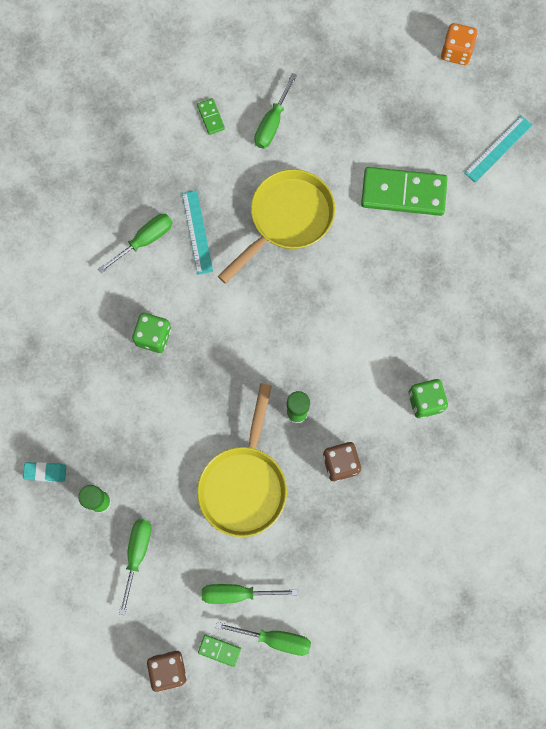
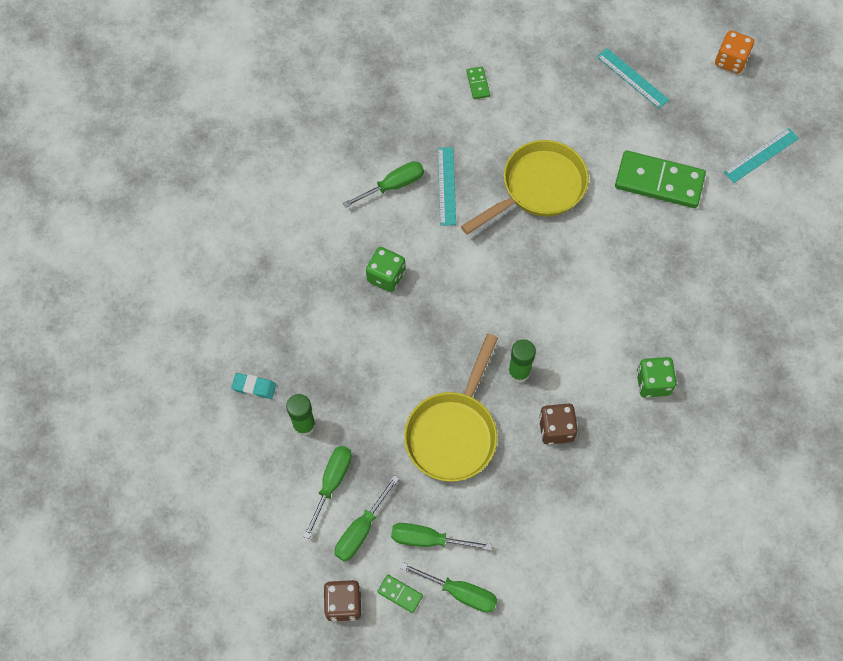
camera: 10 degrees right, 10 degrees down
green screwdriver [254,73,297,149] -> green screwdriver moved to [335,475,399,562]
none -> turquoise ruler [597,48,669,108]

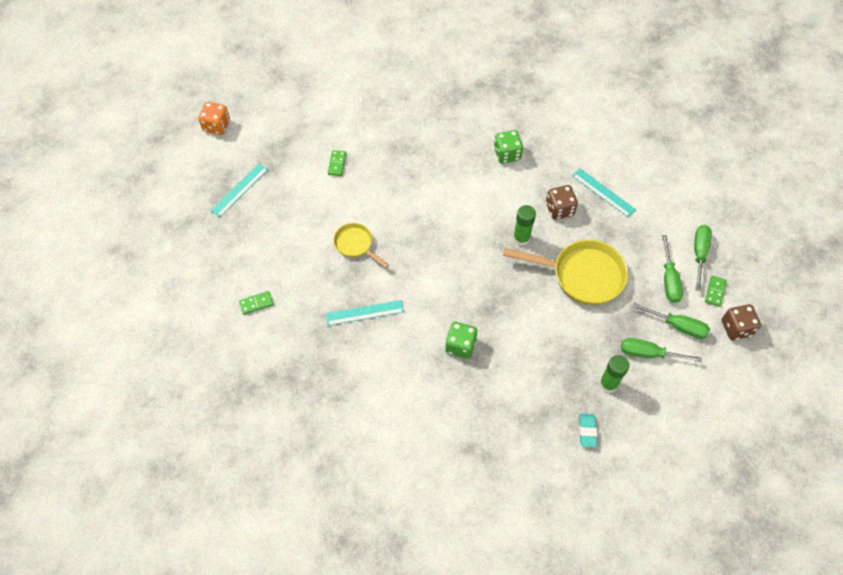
camera: 100 degrees left, 5 degrees down
green screwdriver [343,161,424,208] -> none
yellow pan [461,140,589,235] -> yellow pan [333,223,389,268], size x0.55
green domino [615,151,706,208] -> green domino [328,150,346,176], size x0.43
turquoise ruler [724,128,799,183] -> turquoise ruler moved to [572,168,636,217]

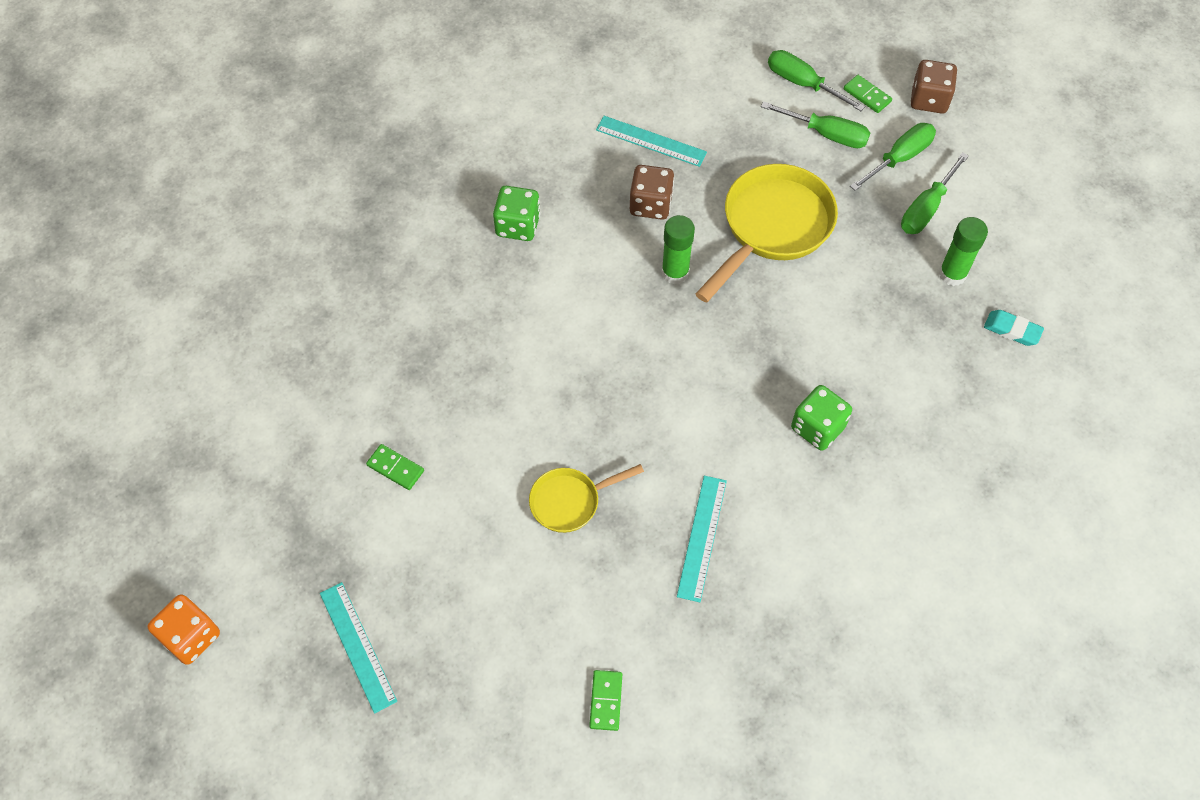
camera: 65 degrees left, 0 degrees up
turquoise ruler [572,168,636,217] -> turquoise ruler turned 45 degrees clockwise [596,116,707,167]

